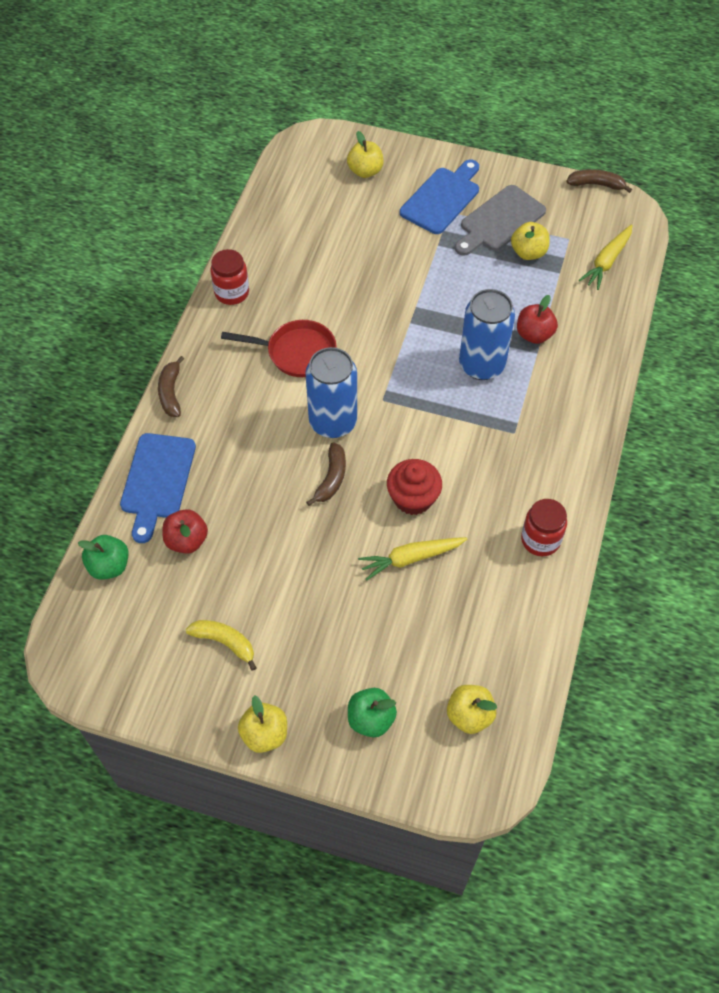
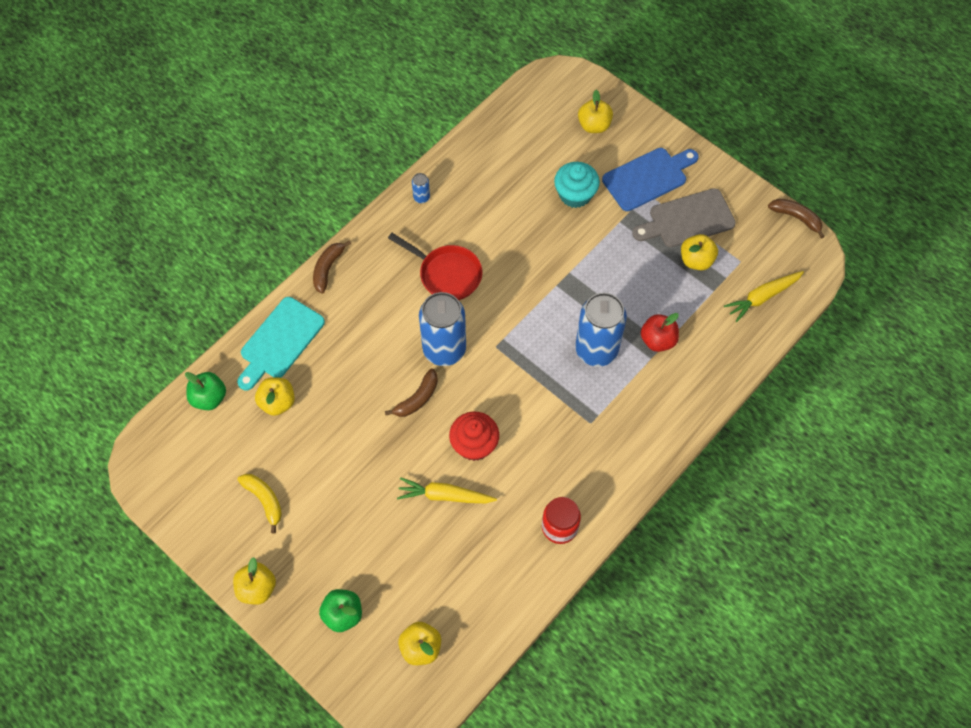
camera: 25 degrees right, 5 degrees up
blue cutting board [120,433,196,543] -> turquoise cutting board [237,297,325,390]
red apple [163,509,208,554] -> yellow apple [255,377,295,416]
red jar [210,249,249,305] -> blue can [412,173,430,203]
none -> turquoise cupcake [554,162,600,208]

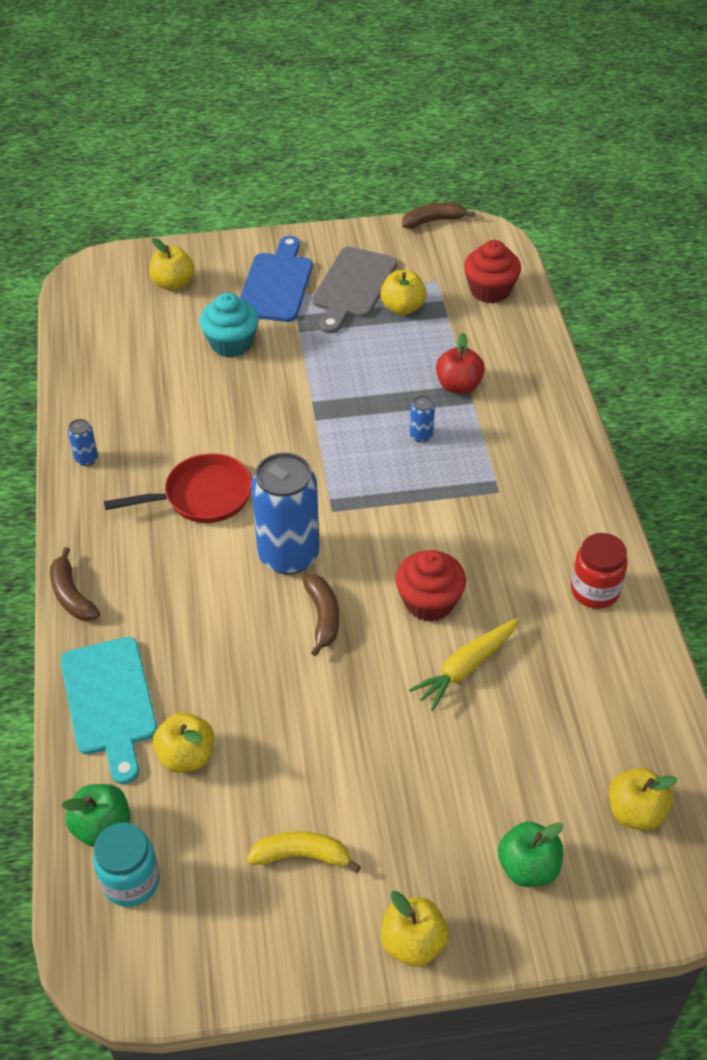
camera: 50 degrees left, 15 degrees down
blue can [575,293,627,367] -> blue can [410,396,435,443], size x0.41
yellow carrot [724,271,804,322] -> red cupcake [464,240,521,303]
none -> turquoise jar [93,823,160,907]

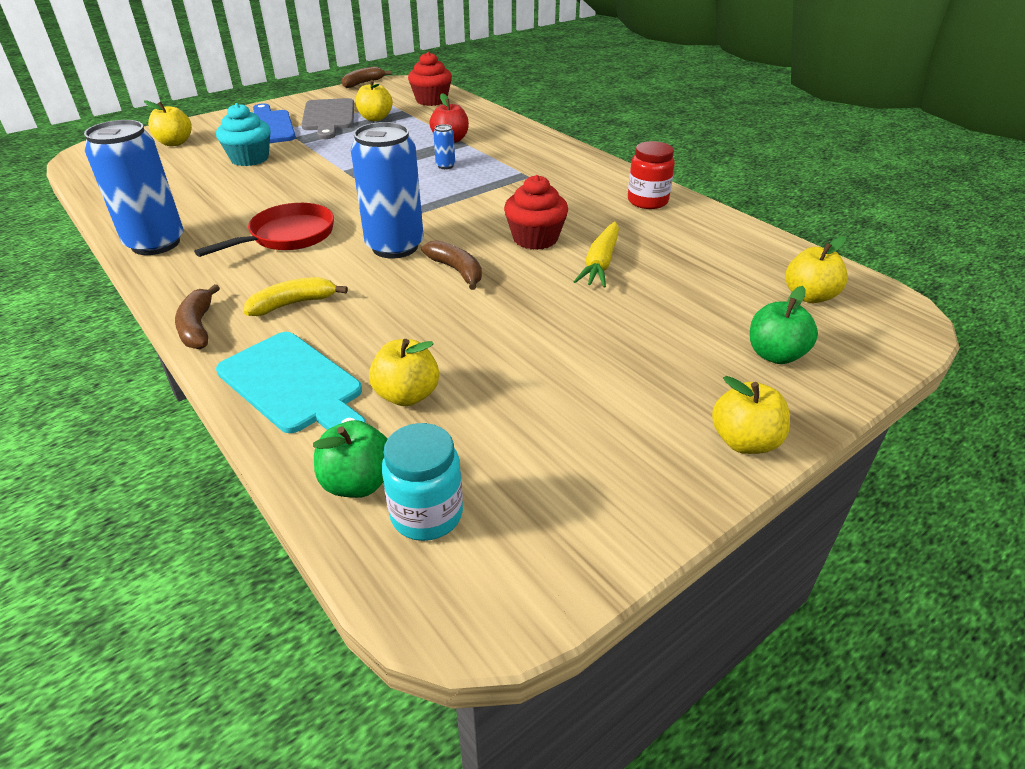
camera: 30 degrees left, 10 degrees down
brown banana [50,547,100,621] -> brown banana turned 45 degrees clockwise [175,284,220,349]
blue can [68,419,98,466] -> blue can [84,120,183,255], size x2.44
yellow banana [247,831,361,873] -> yellow banana moved to [244,277,348,316]

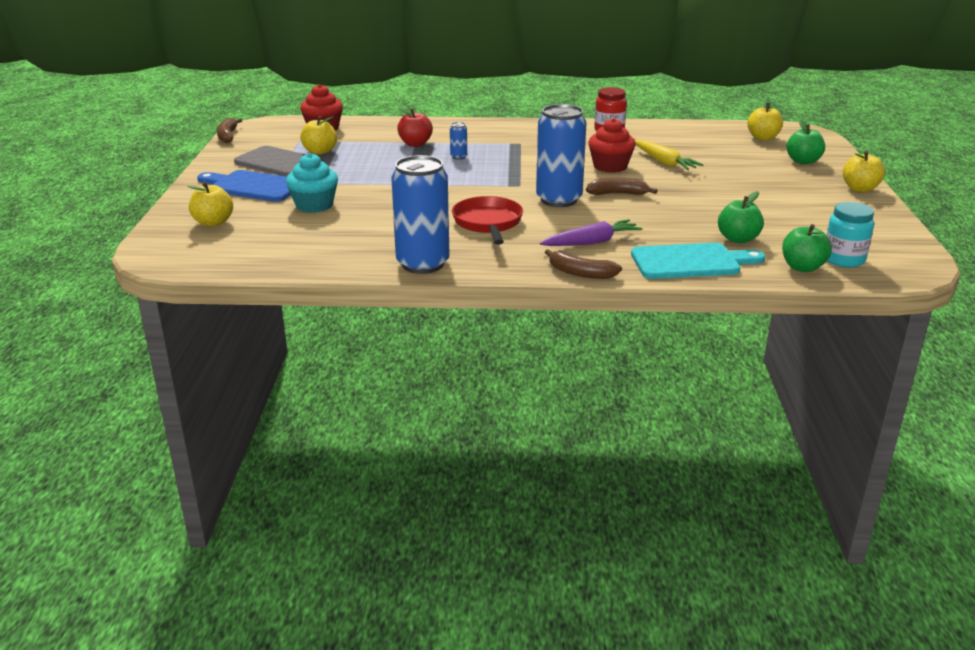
camera: 50 degrees left, 10 degrees down
yellow banana [244,277,348,316] -> purple carrot [540,219,643,246]
yellow apple [369,339,439,406] -> green apple [718,191,764,243]

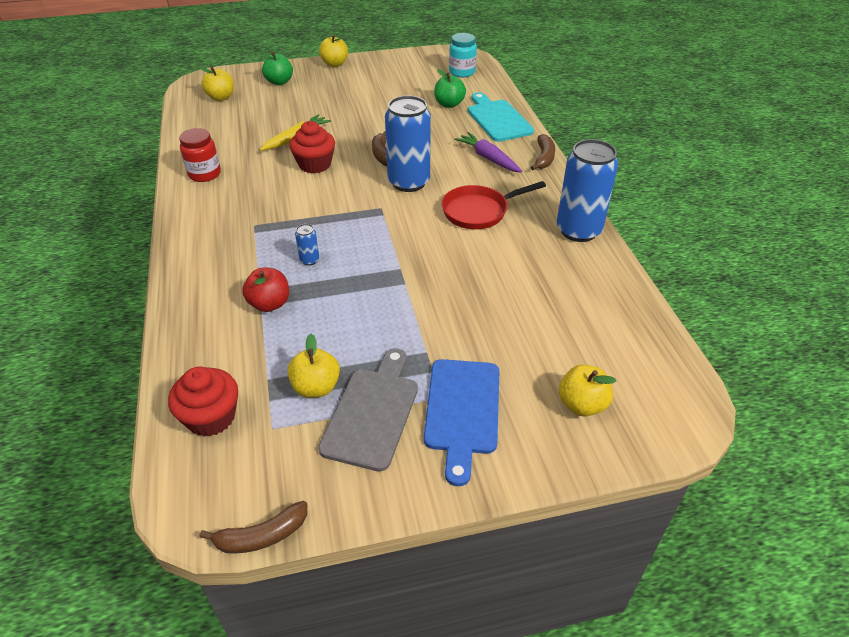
camera: 105 degrees left, 15 degrees up
turquoise cupcake [286,153,338,213] -> none
green apple [782,224,832,272] -> none

